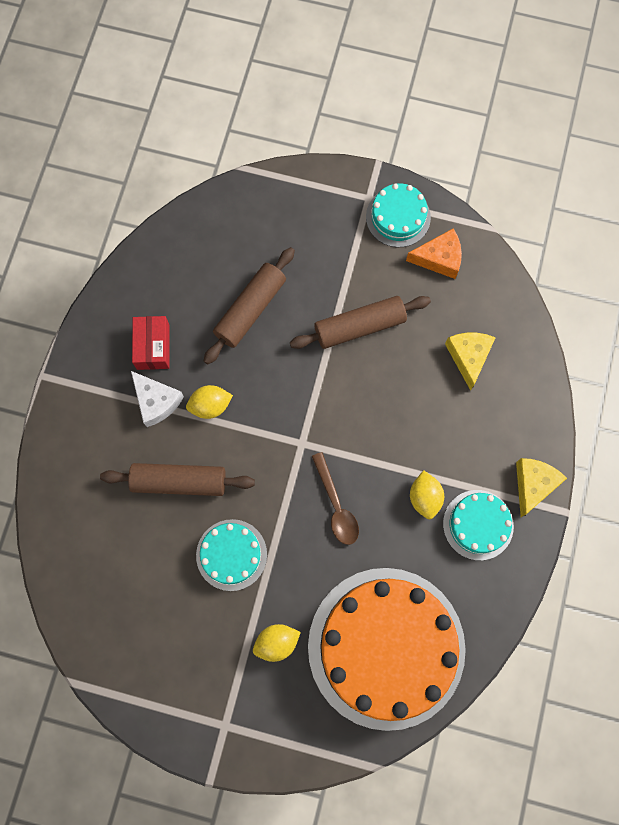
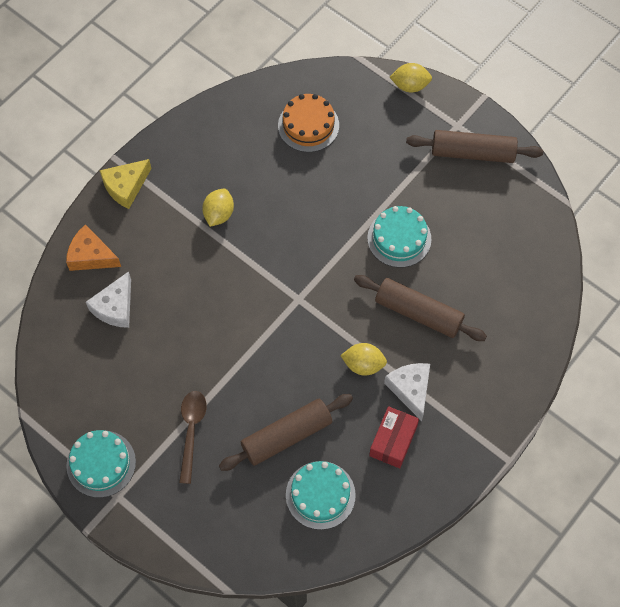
camera: 155 degrees left, 10 degrees down
yellow lemon [253,624,301,662] -> yellow lemon moved to [390,63,432,93]
brown rolling pin [290,296,431,349] -> brown rolling pin moved to [406,130,543,163]
orange cake [308,568,466,731] -> orange cake [278,94,339,152], size x0.46
brown spoon [312,452,359,545] -> brown spoon moved to [179,391,207,484]
orange cheese [406,228,462,279] -> orange cheese moved to [66,224,121,271]
turquoise cake [443,490,514,560] -> turquoise cake moved to [286,461,356,530]
yellow cheese [445,333,496,391] -> white cheese [86,271,131,328]

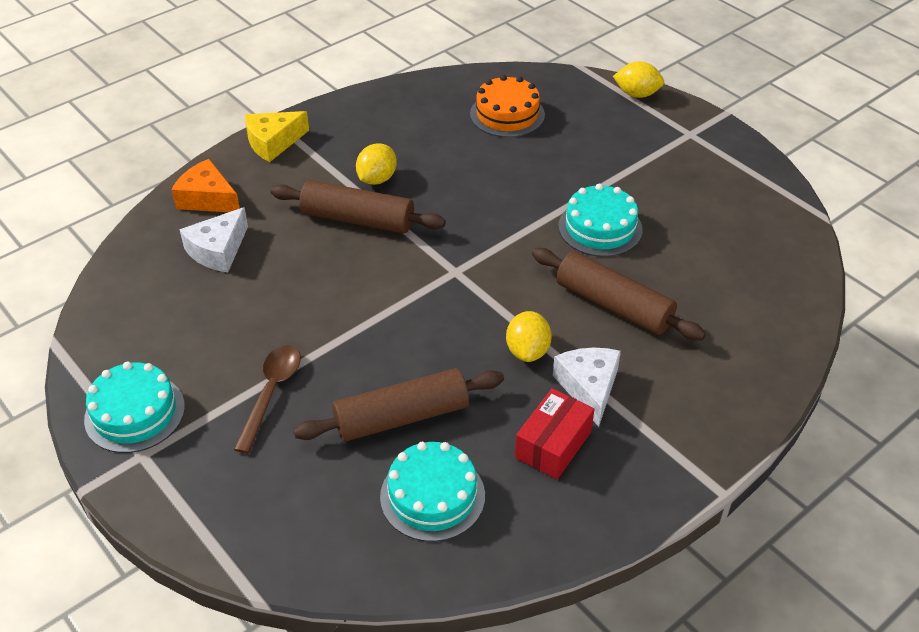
camera: 10 degrees right, 20 degrees down
yellow lemon [340,343,387,376] -> yellow lemon turned 75 degrees clockwise [506,311,552,362]
brown rolling pin [406,130,543,163] -> brown rolling pin moved to [270,180,446,234]

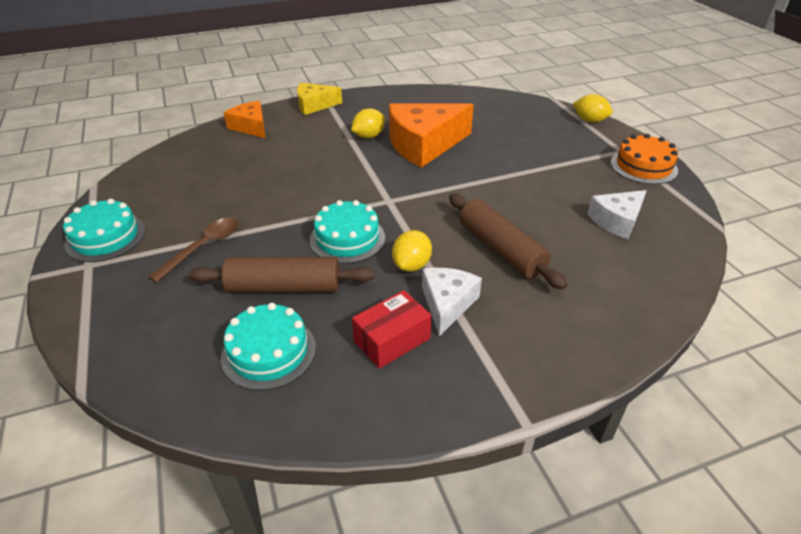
camera: 20 degrees right, 5 degrees down
white cheese [179,207,248,272] -> white cheese moved to [587,190,647,239]
brown rolling pin [270,180,446,234] -> none
orange cake [470,75,545,137] -> orange cake moved to [611,134,678,184]
turquoise cake [558,184,643,257] -> turquoise cake moved to [310,200,385,264]
none -> orange cheese [389,104,474,168]

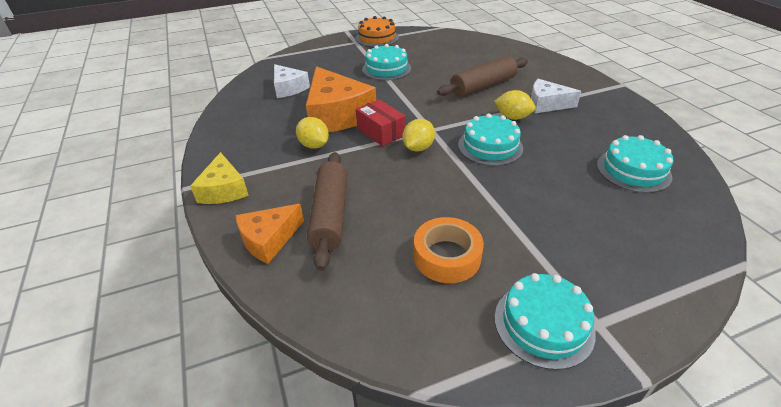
camera: 90 degrees left, 0 degrees up
brown spoon [148,218,239,283] -> none
brown rolling pin [189,257,375,292] -> brown rolling pin moved to [307,152,348,271]
red box [352,290,432,369] -> red box moved to [356,99,406,146]
yellow lemon [573,94,613,123] -> yellow lemon moved to [403,119,435,152]
white cheese [587,190,647,239] -> white cheese moved to [274,64,310,98]
none -> turquoise cake [362,44,411,80]
none -> orange tape [414,217,484,283]

